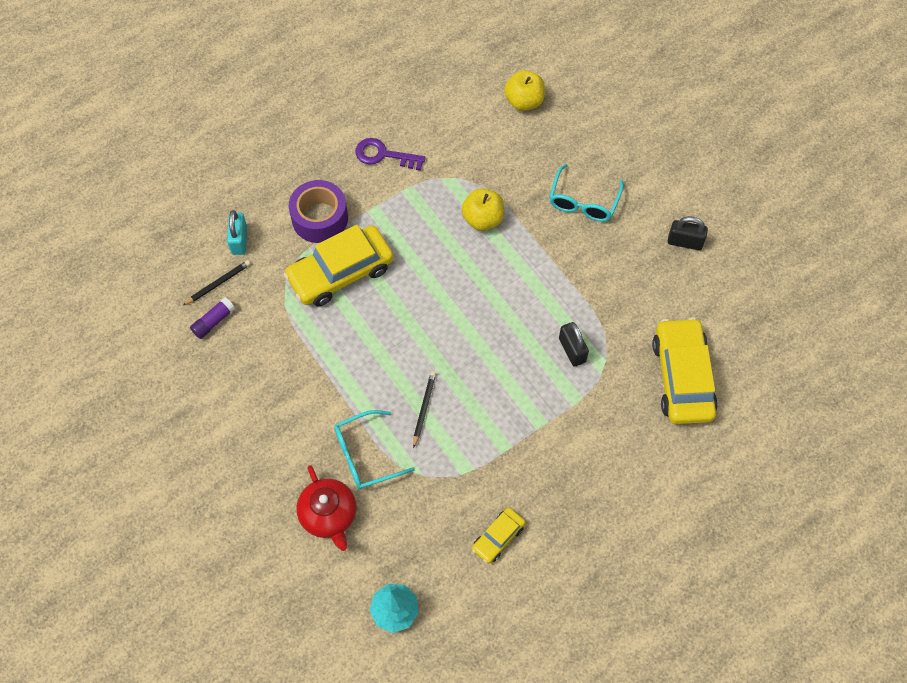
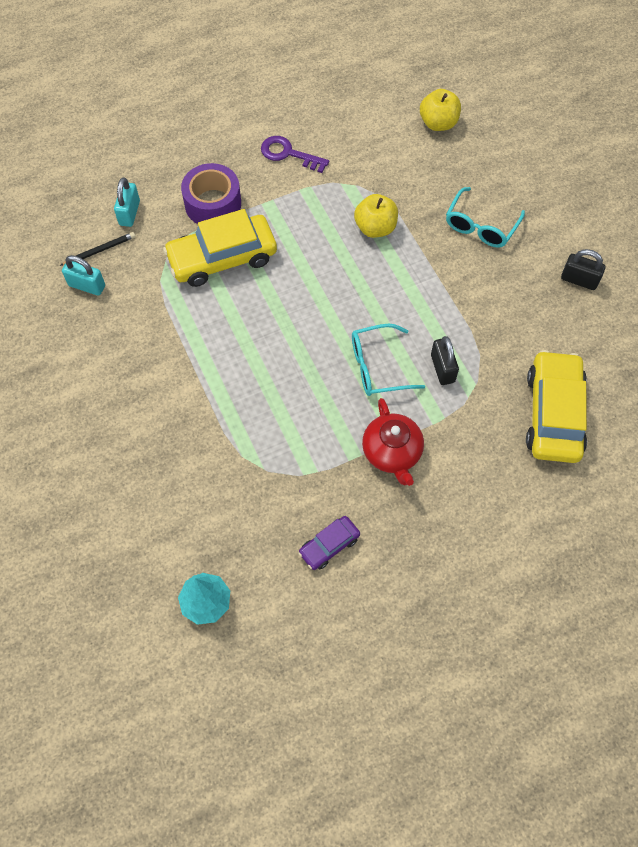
camera: 10 degrees right, 0 degrees up
purple glue stick [190,297,235,339] -> turquoise padlock [62,255,105,295]
red teapot [297,465,357,551] -> red teapot moved to [362,398,424,486]
turquoise glasses [334,410,414,489] -> turquoise glasses moved to [352,324,425,396]
black pencil [413,371,436,448] -> none
yellow car [472,508,525,563] -> purple car [298,516,360,570]

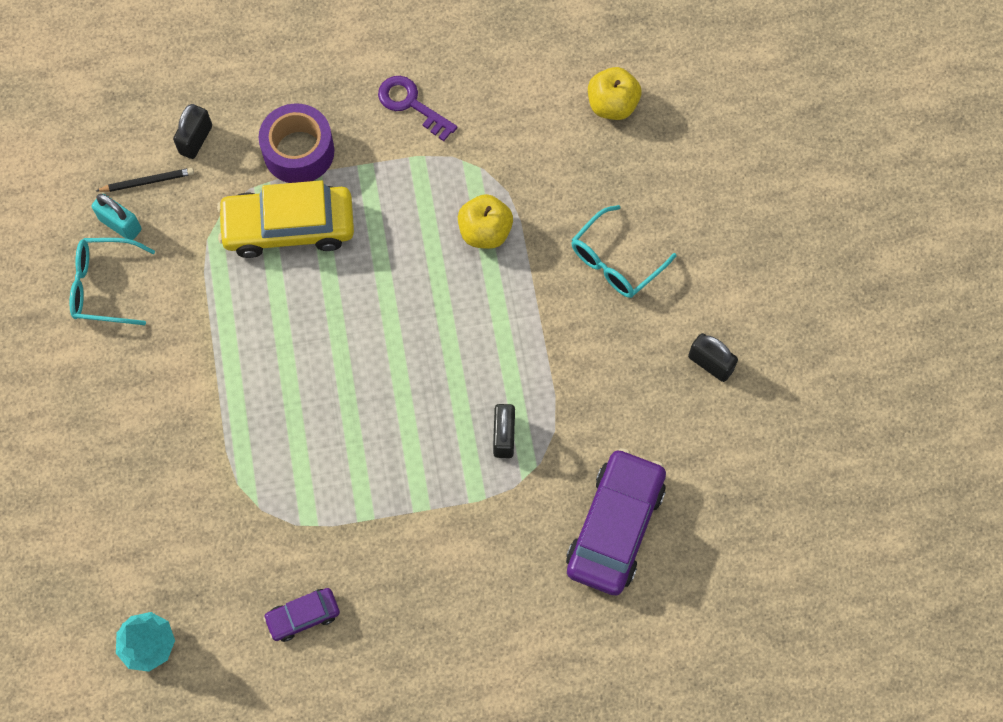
camera: 15 degrees right, 5 degrees up
turquoise padlock [114,177,140,227] -> black padlock [173,104,212,159]
turquoise glasses [352,324,425,396] -> turquoise glasses moved to [69,238,155,325]
red teapot [362,398,424,486] -> none
yellow car [526,350,587,463] -> purple car [566,448,666,596]

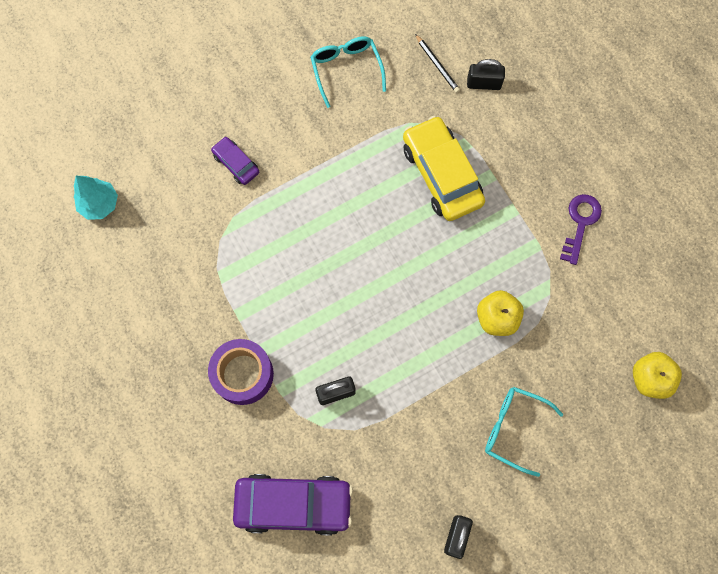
camera: 70 degrees right, 5 degrees up
turquoise padlock [92,194,142,240] -> none
purple tape [258,103,334,183] -> purple tape moved to [208,339,274,405]
purple car [263,588,340,642] -> purple car moved to [211,137,259,185]

